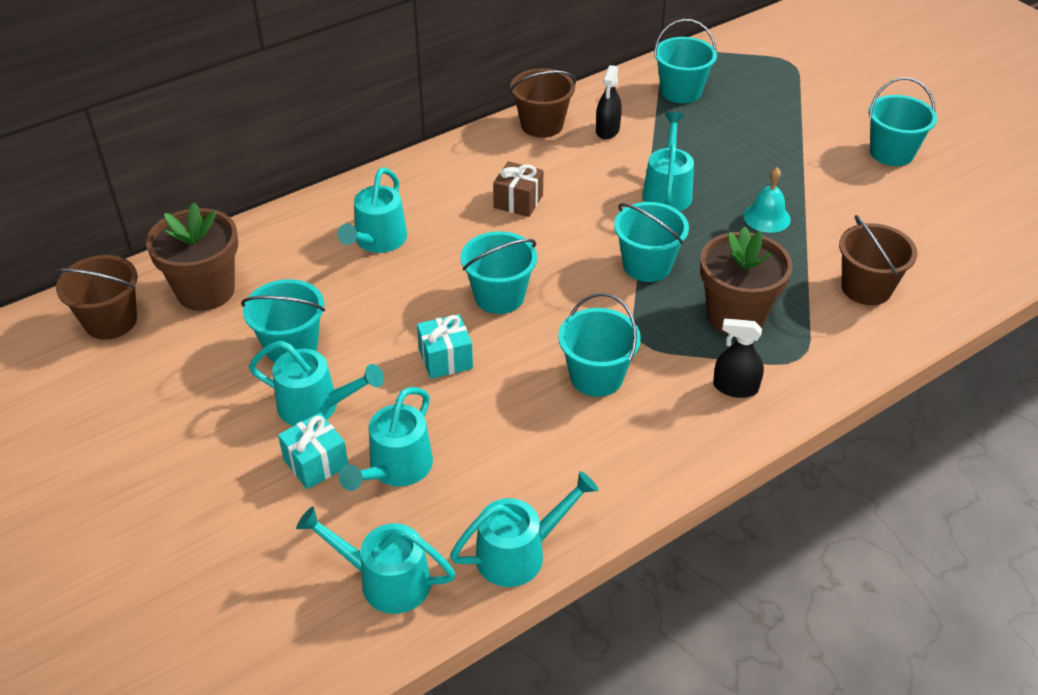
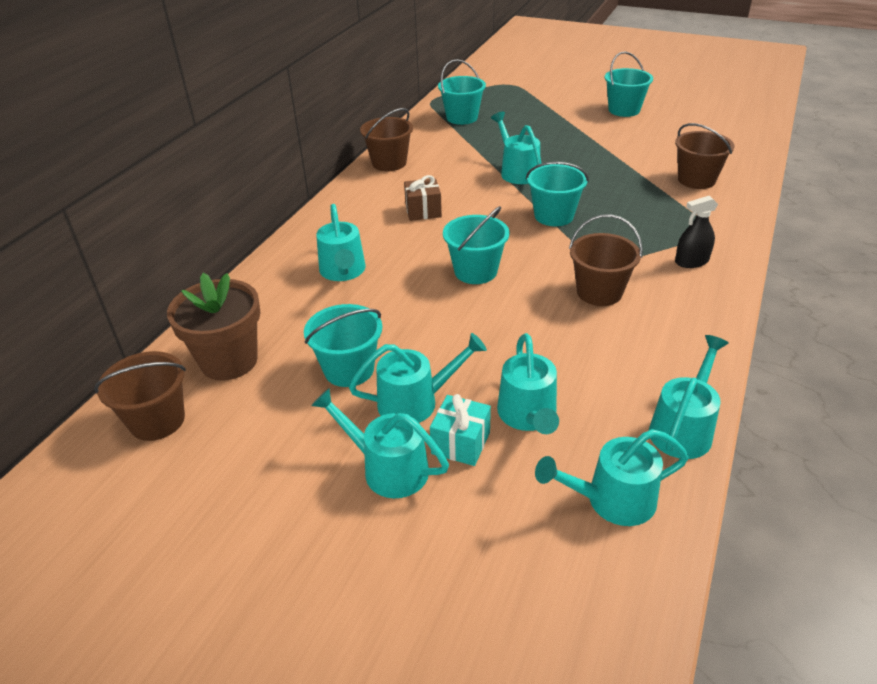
camera: 30 degrees left, 5 degrees down
turquoise gift [417,314,473,379] -> none
turquoise bucket [558,293,641,397] -> brown bucket [569,214,643,306]
black spray bottle [596,65,622,139] -> none
brown flower pot [700,226,793,335] -> none
turquoise bell [744,167,791,233] -> none
none -> turquoise watering can [311,388,449,498]

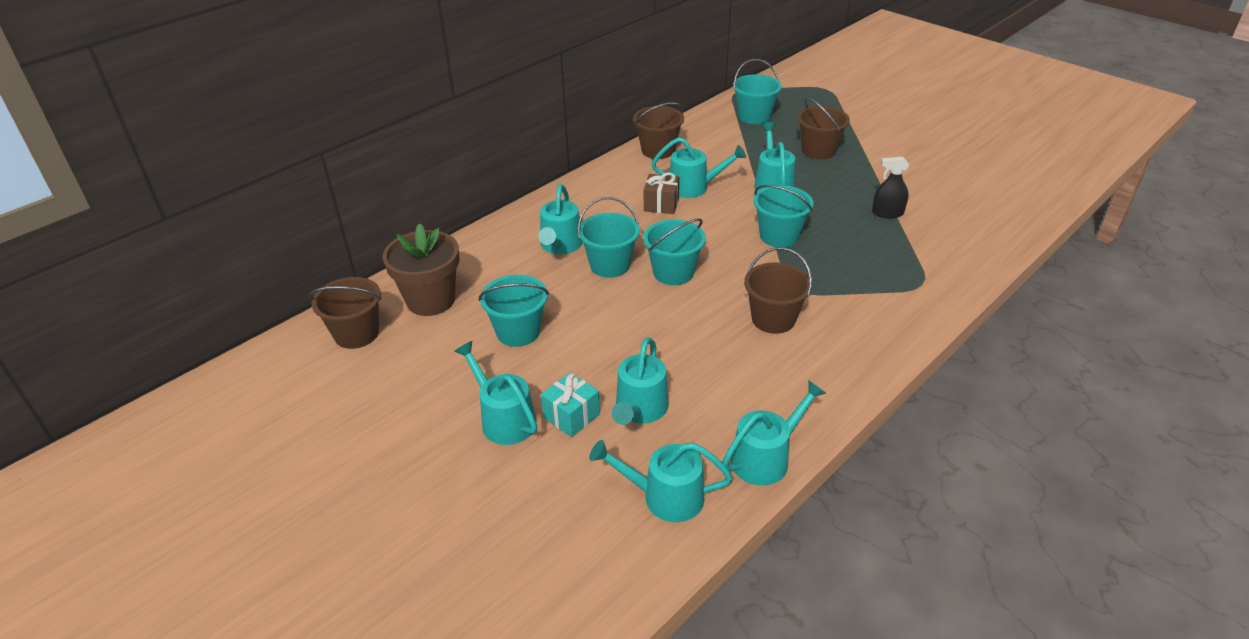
camera: 20 degrees right, 0 degrees up
turquoise watering can [349,333,487,423] -> turquoise watering can moved to [651,137,746,198]
turquoise bucket [605,51,653,117] -> turquoise bucket moved to [578,197,640,278]
brown bucket [675,123,734,189] -> brown bucket moved to [797,97,850,160]
black spray bottle [675,196,718,268] -> black spray bottle moved to [872,157,909,218]

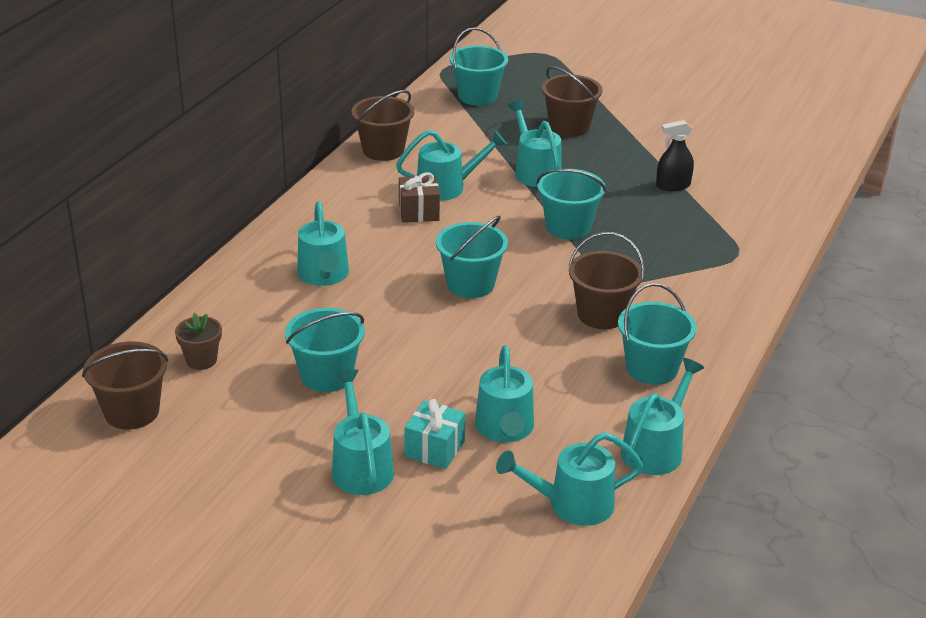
camera: 20 degrees left, 5 degrees down
brown flower pot [383,224,459,316] -> brown flower pot [175,313,222,370], size x0.52
turquoise watering can [454,341,537,445] -> turquoise watering can turned 45 degrees clockwise [332,369,394,495]
turquoise bucket [578,197,640,278] -> turquoise bucket moved to [618,283,697,385]

